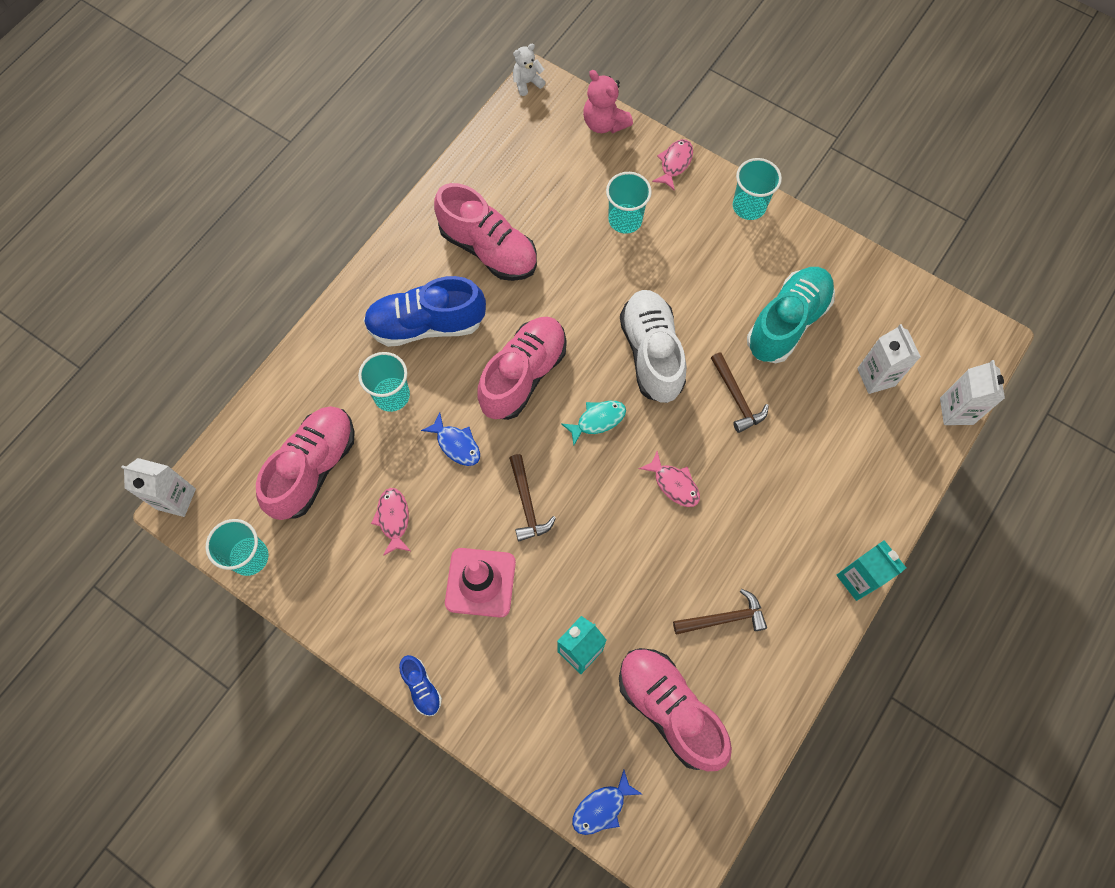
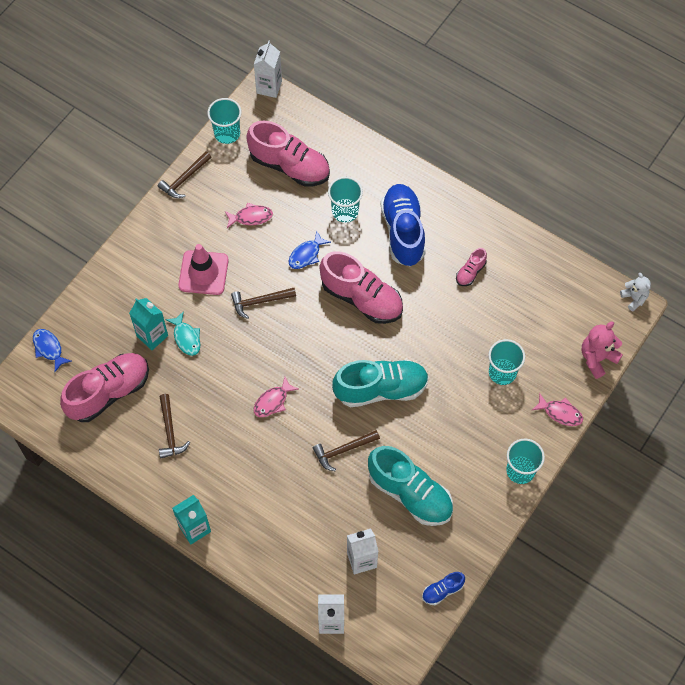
camera: 90 degrees right, 5 degrees down
blue shoe [399,655,442,716] -> blue shoe moved to [422,572,465,605]
pink shoe [434,183,537,281] -> pink shoe [456,248,487,286], size x0.46
turquoise fish [561,401,626,446] -> turquoise fish moved to [165,311,200,356]
white shoe [620,290,687,403] -> turquoise shoe [332,360,429,407]
none -> brown hammer [158,151,212,198]

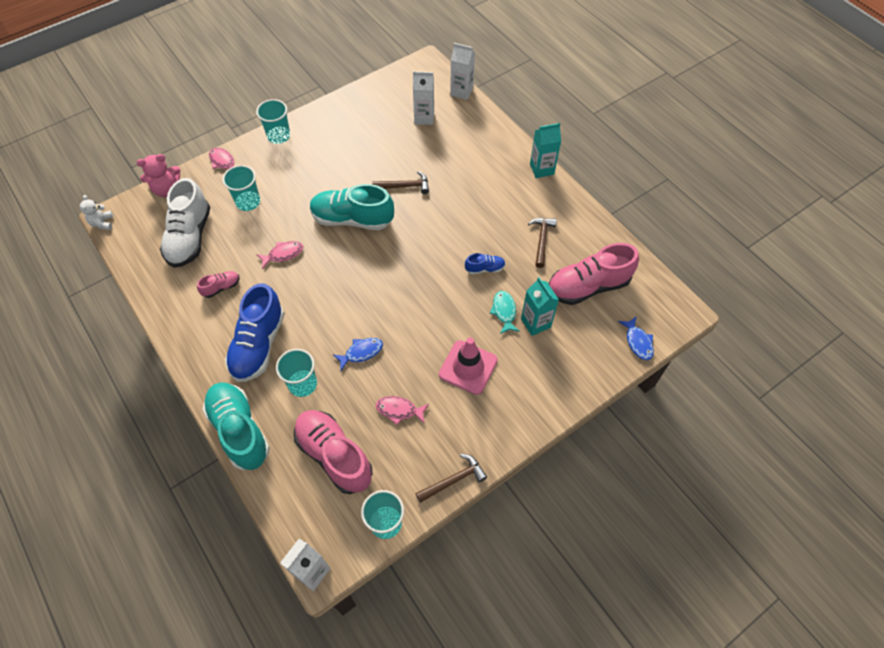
camera: 160 degrees left, 5 degrees down
brown hammer [231,288,296,319] -> none
pink fish [254,377,299,417] -> pink fish moved to [256,241,303,269]
pink shoe [319,251,403,324] -> none
turquoise shoe [368,446,453,526] -> turquoise shoe moved to [202,382,270,470]
blue shoe [422,572,465,605] -> blue shoe moved to [465,253,505,275]
none -> white shoe [160,178,210,268]

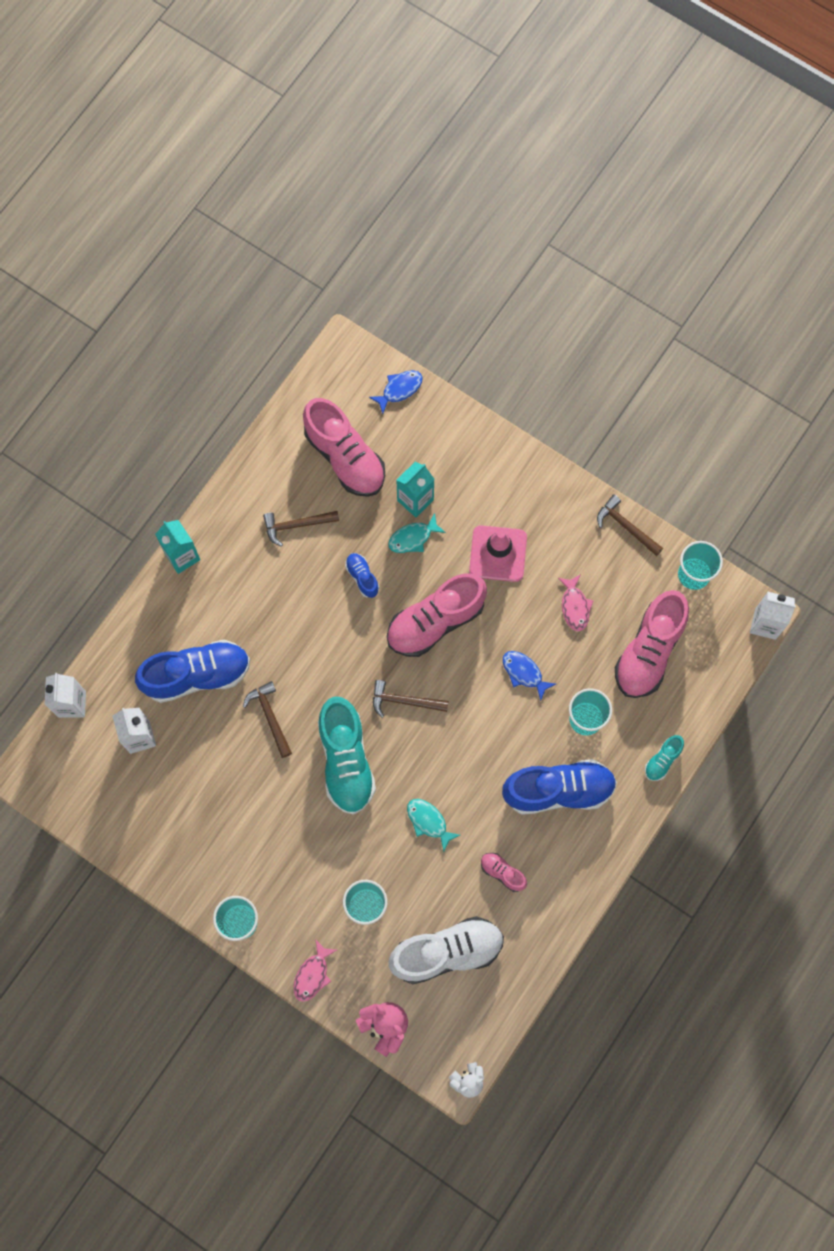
camera: 110 degrees left, 15 degrees up
turquoise shoe [202,382,270,470] -> turquoise shoe [645,735,684,781], size x0.46
pink fish [256,241,303,269] -> turquoise fish [407,799,460,851]
none -> blue shoe [135,640,250,703]
none -> brown hammer [373,680,449,718]
none -> pink shoe [387,573,487,657]

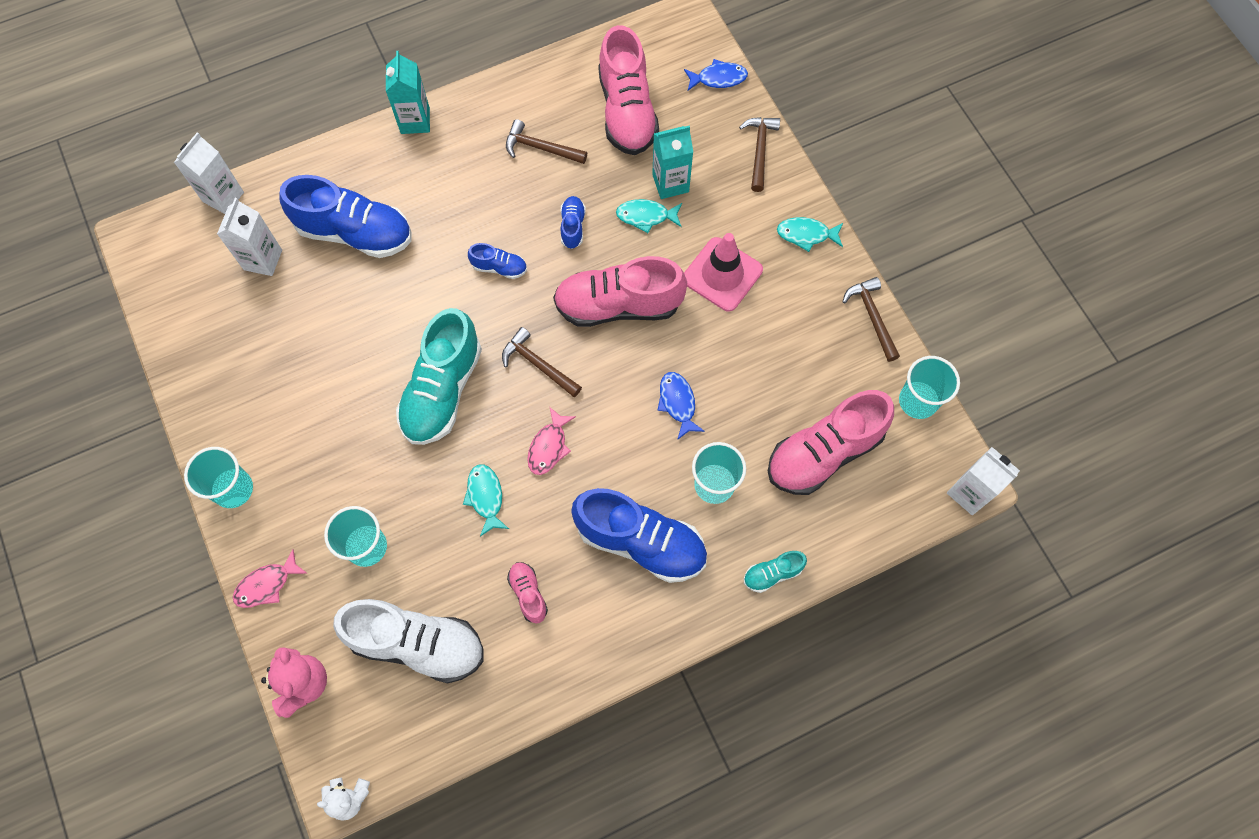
camera: 30 degrees right, 5 degrees down
brown hammer [243,681,292,758] -> brown hammer moved to [739,117,780,192]
pink fish [558,574,593,631] -> pink fish moved to [527,407,576,475]
none -> blue shoe [468,243,527,279]
none -> turquoise fish [777,217,843,252]

